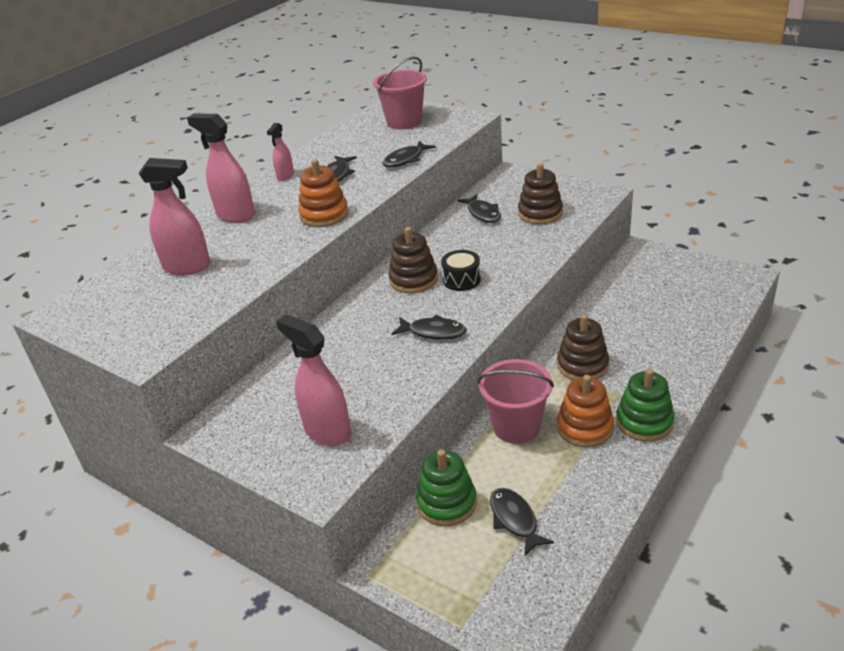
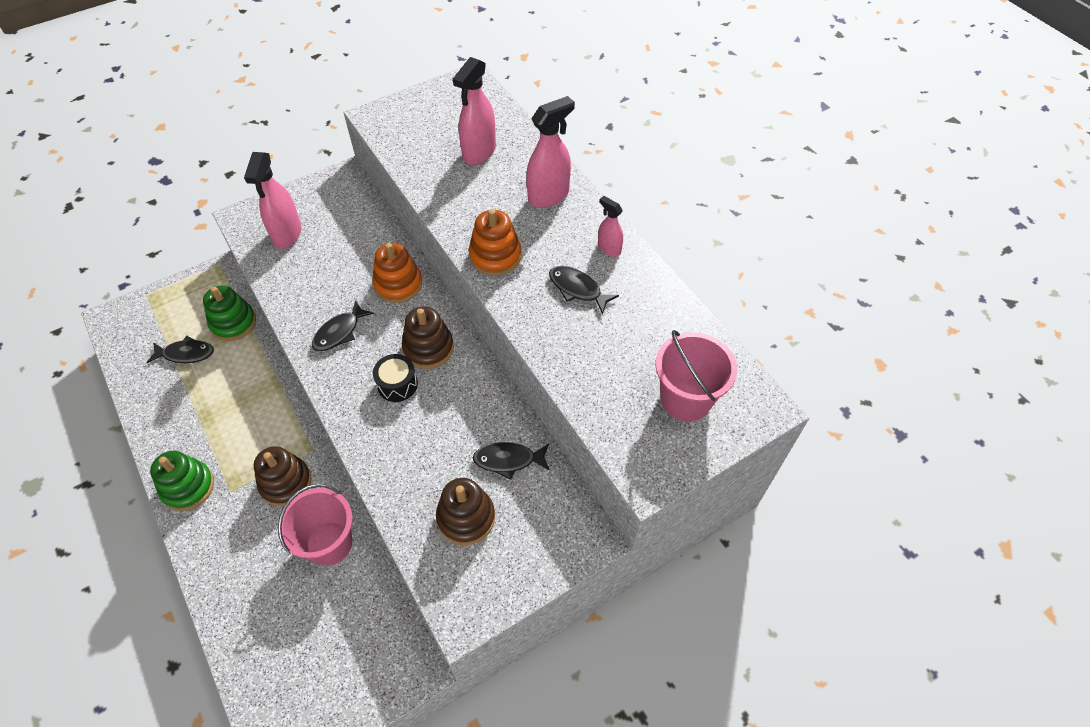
camera: 110 degrees right, 20 degrees up
pink spray bottle [276,314,351,446] -> pink spray bottle turned 120 degrees clockwise [244,152,302,249]
black fish [383,141,436,168] -> none
pink bucket [477,359,554,444] -> pink bucket moved to [277,484,353,566]
orange stacking toy [557,375,614,448] -> orange stacking toy moved to [373,243,422,303]

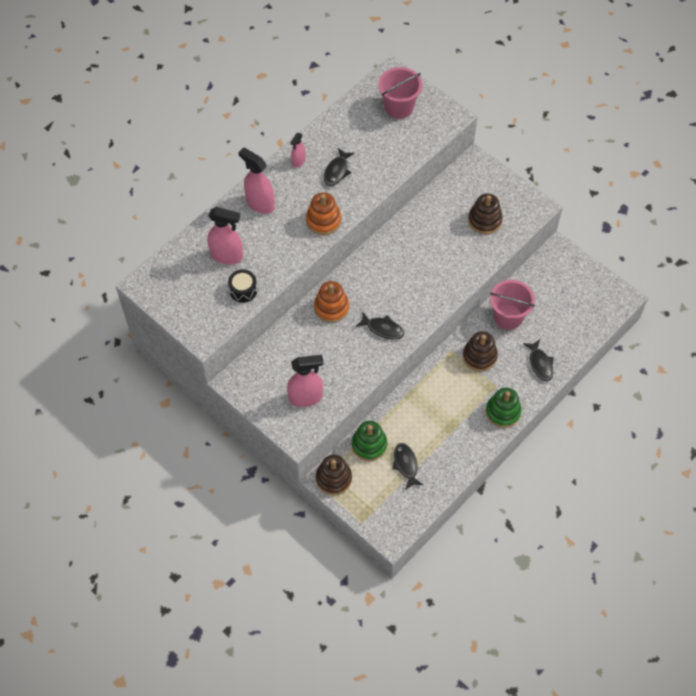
camera: 105 degrees left, 5 degrees up
black drum [373,354,418,402] -> black drum moved to [228,270,257,303]
brown stacking toy [402,306,454,369] -> brown stacking toy moved to [316,455,352,495]
black fish [473,442,550,480] -> black fish moved to [523,339,554,381]

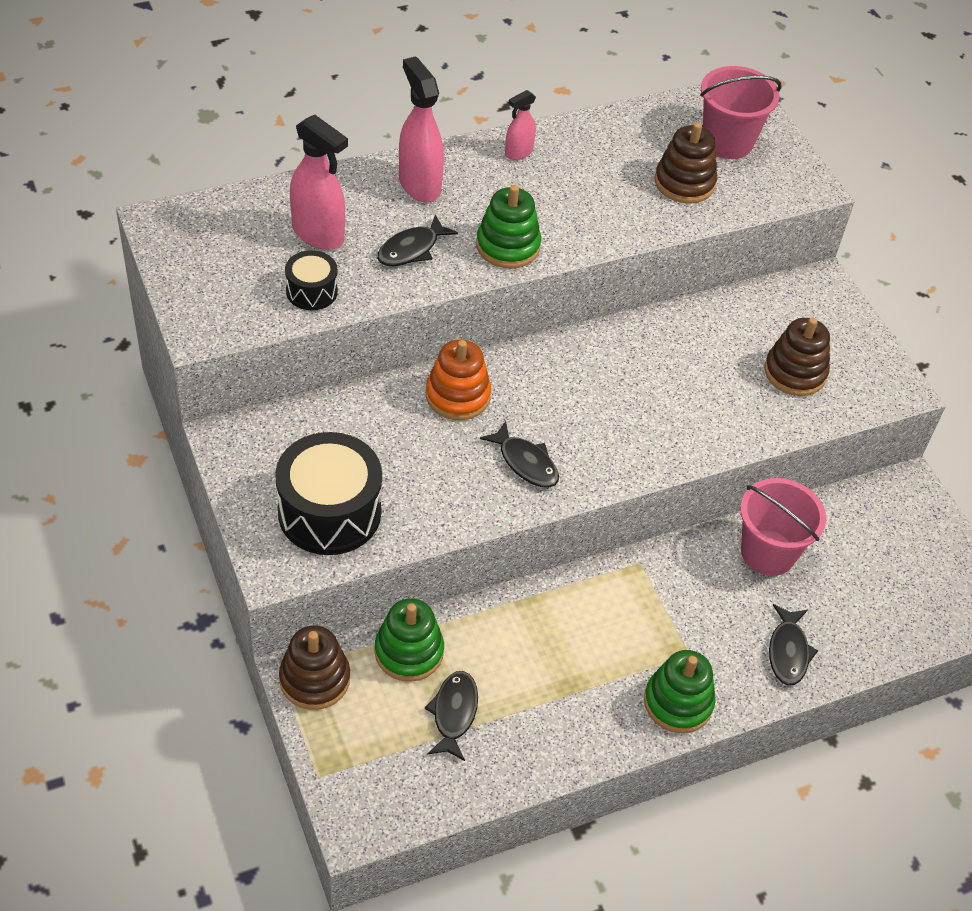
camera: 20 degrees right, 10 degrees down
pink spray bottle [287,355,324,407] -> black drum [275,432,382,555]
orange stacking toy [306,192,341,235] -> green stacking toy [476,185,541,269]
black fish [324,148,355,186] -> black fish moved to [377,214,458,266]
brown stacking toy [463,331,498,371] -> brown stacking toy moved to [655,122,717,203]

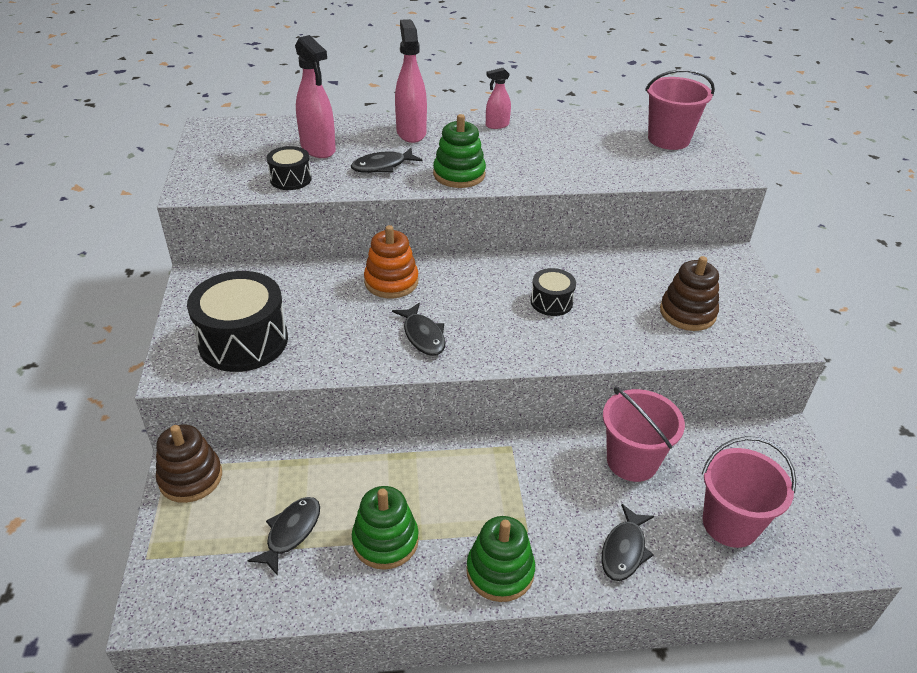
camera: 20 degrees right, 10 degrees down
green stacking toy [375,598,444,682] -> green stacking toy moved to [352,486,419,570]
brown stacking toy [655,122,717,203] -> none
none -> black drum [531,268,576,316]
none -> pink bucket [702,436,796,548]

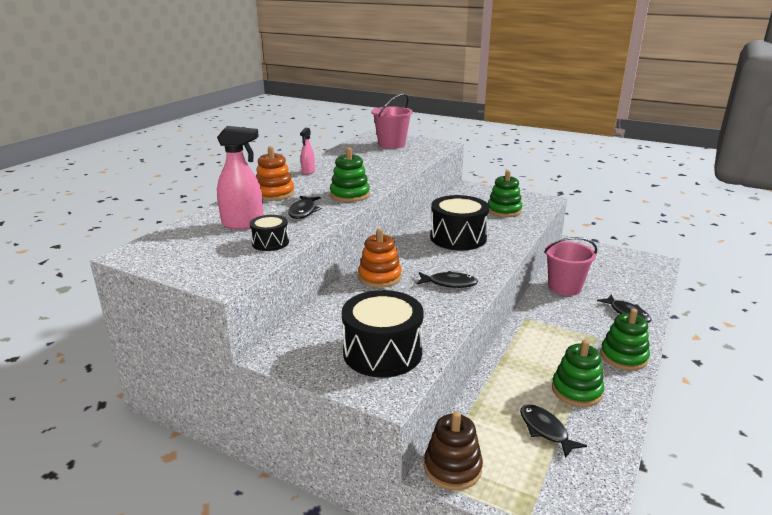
camera: 55 degrees left, 15 degrees down
pink spray bottle [395,19,427,143] -> orange stacking toy [256,146,295,201]
black drum [531,268,576,316] -> black drum [430,195,489,250], size x1.92
brown stacking toy [660,256,719,331] -> green stacking toy [488,170,522,217]
pink bucket [702,436,796,548] -> none

